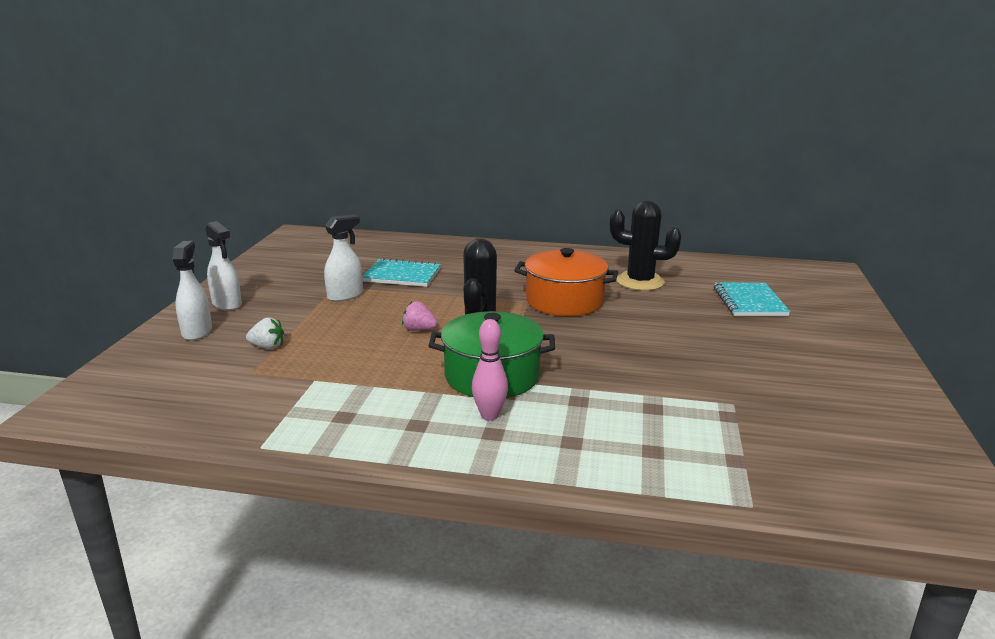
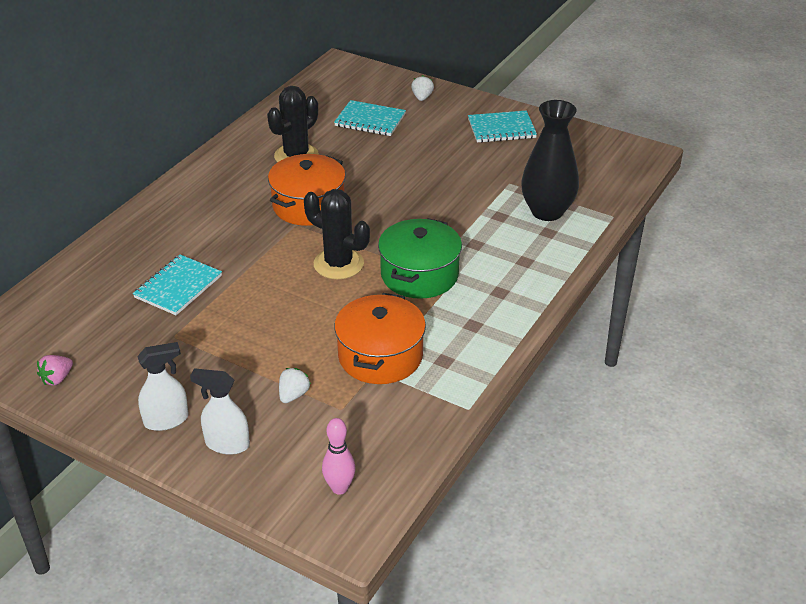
camera: 70 degrees left, 15 degrees up
white spray bottle [324,214,363,302] -> none
pink strawberry [402,301,438,331] -> pink strawberry moved to [37,355,73,385]
pink bowling pin [472,319,508,420] -> pink bowling pin moved to [322,418,356,495]
none -> orange pot [334,293,426,384]
none -> white strawberry [411,75,434,101]
none -> turquoise notebook [468,111,537,143]
none -> black vase [521,100,579,221]

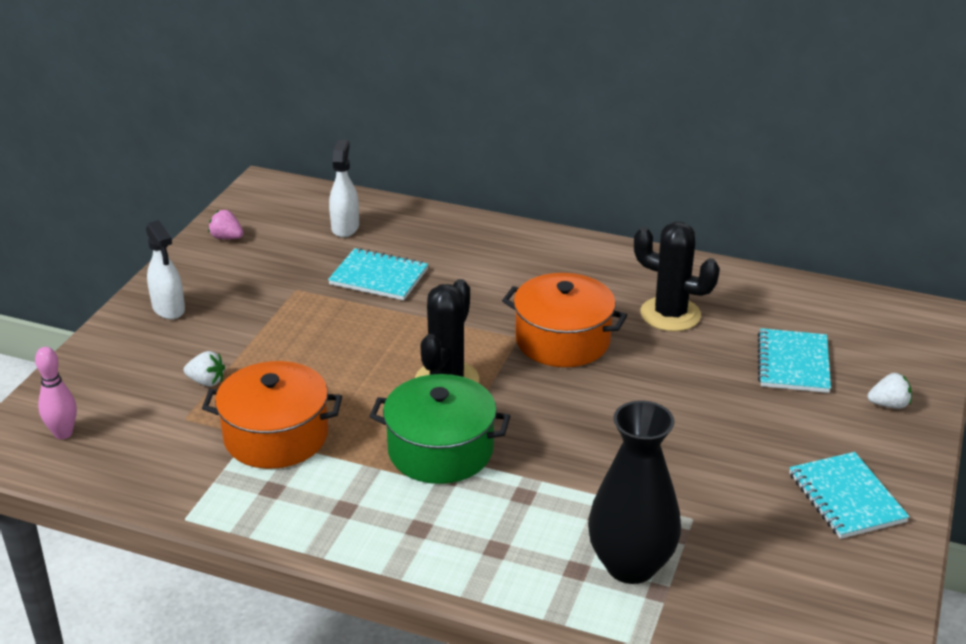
camera: 80 degrees right, 5 degrees down
white spray bottle [190,368,250,455] -> white spray bottle moved to [329,139,359,238]

